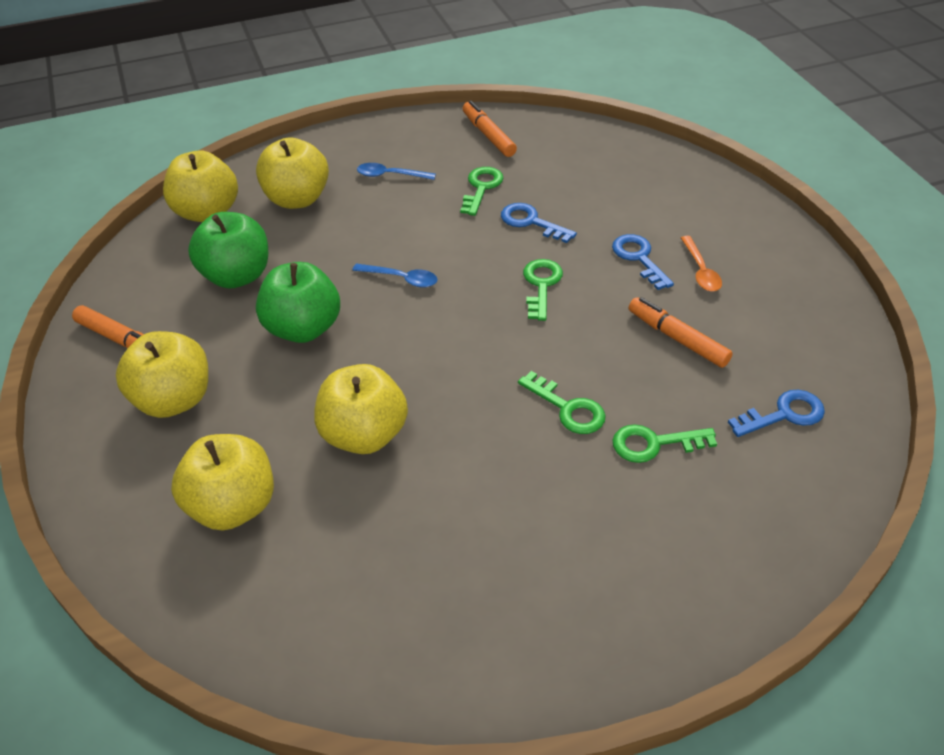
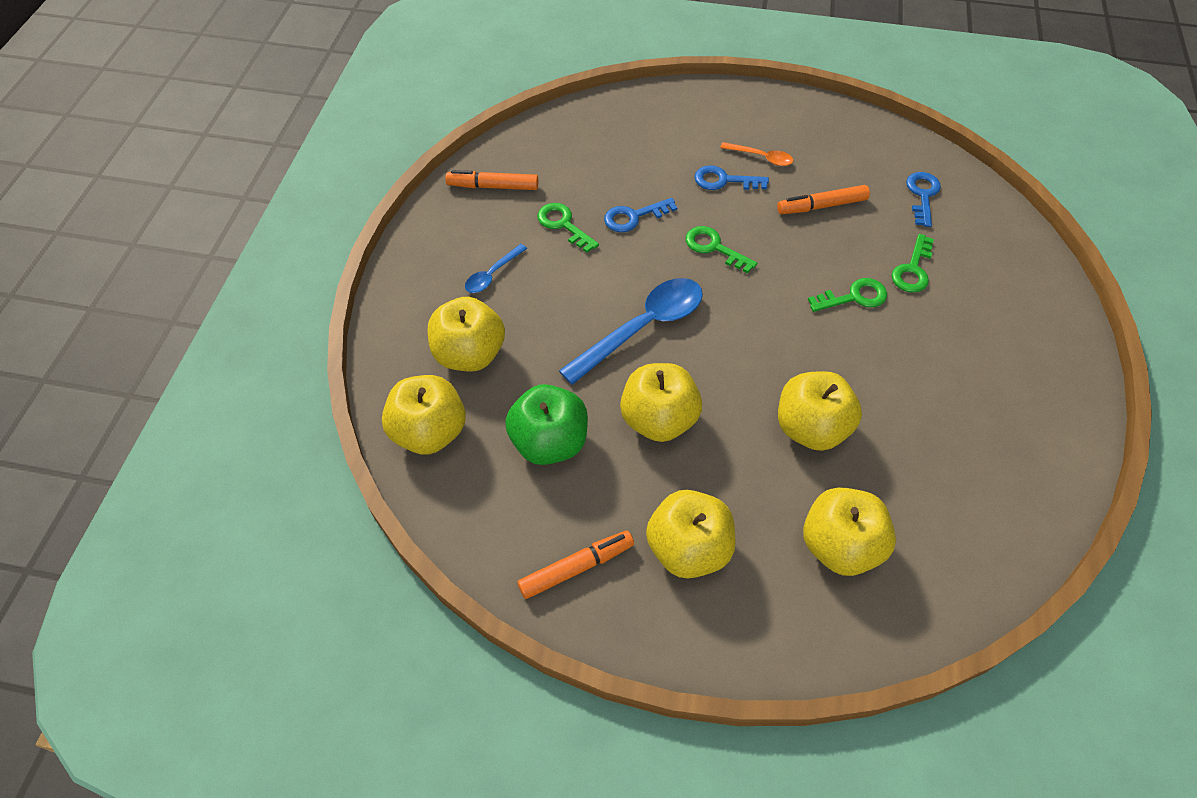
camera: 60 degrees left, 10 degrees up
green apple [256,262,340,343] -> yellow apple [620,363,702,442]
blue spoon [352,264,438,287] -> blue spoon [559,278,703,385], size x2.02

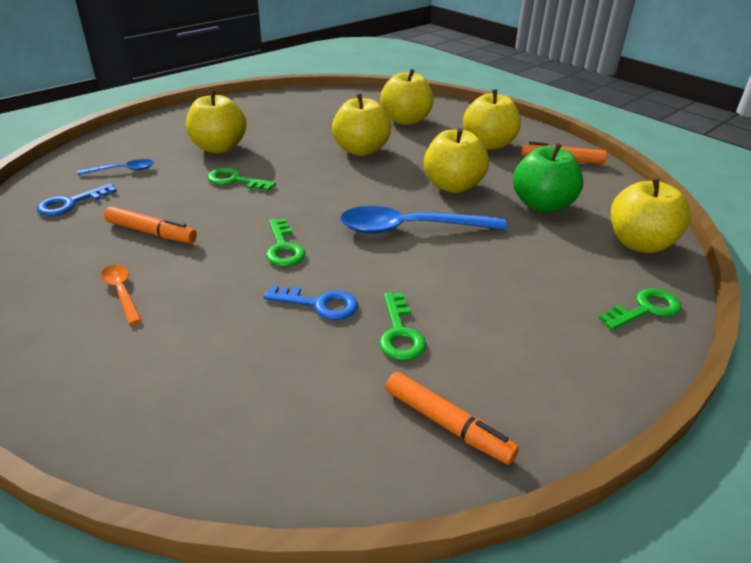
camera: 145 degrees left, 20 degrees down
yellow apple [428,297,505,371] -> yellow apple moved to [186,91,247,153]
blue spoon [465,244,527,293] -> blue spoon moved to [77,159,154,175]
blue key [694,165,769,190] -> none
green key [892,234,934,293] -> green key moved to [599,288,681,330]

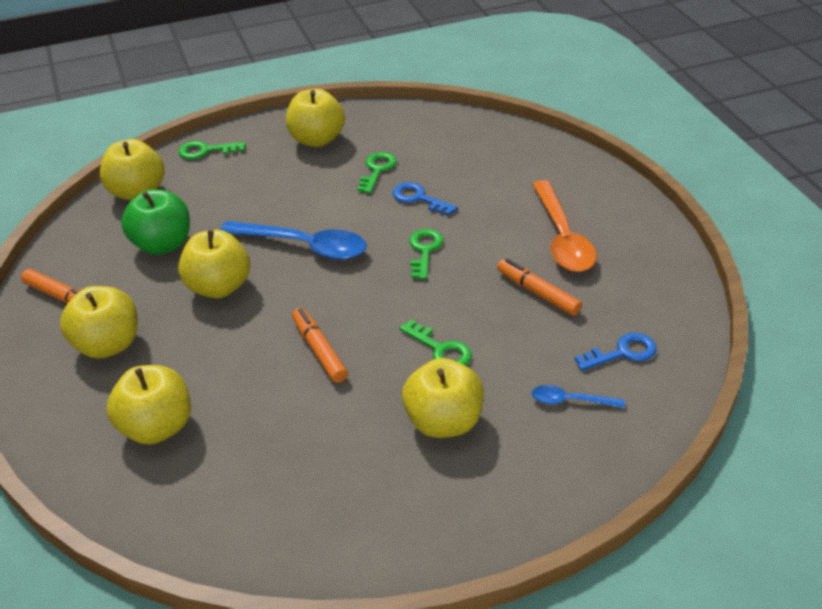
camera: 155 degrees left, 5 degrees up
orange spoon [101,264,141,325] -> orange spoon [532,180,597,272], size x2.02
yellow apple [332,94,391,156] -> yellow apple moved to [286,89,345,147]
orange marker [386,372,519,465] -> orange marker moved to [292,308,348,383]

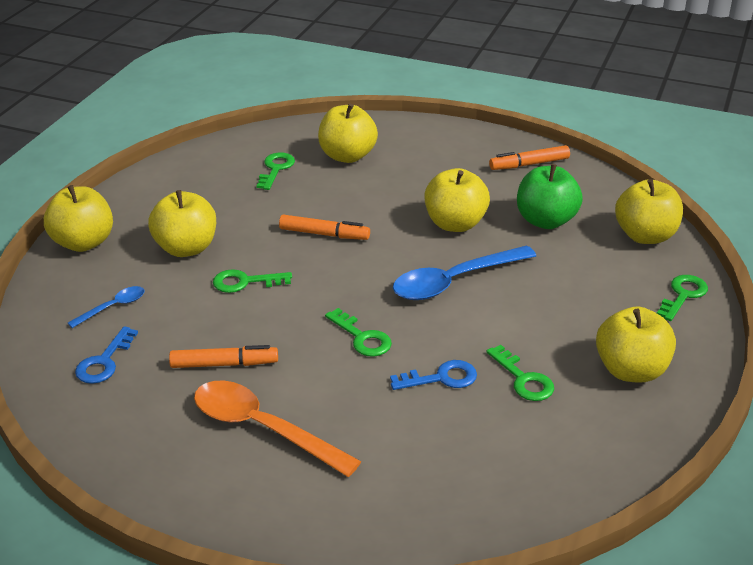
camera: 130 degrees right, 5 degrees down
yellow apple [60,286,137,359] -> yellow apple moved to [44,185,113,252]
none -> green key [256,152,295,190]

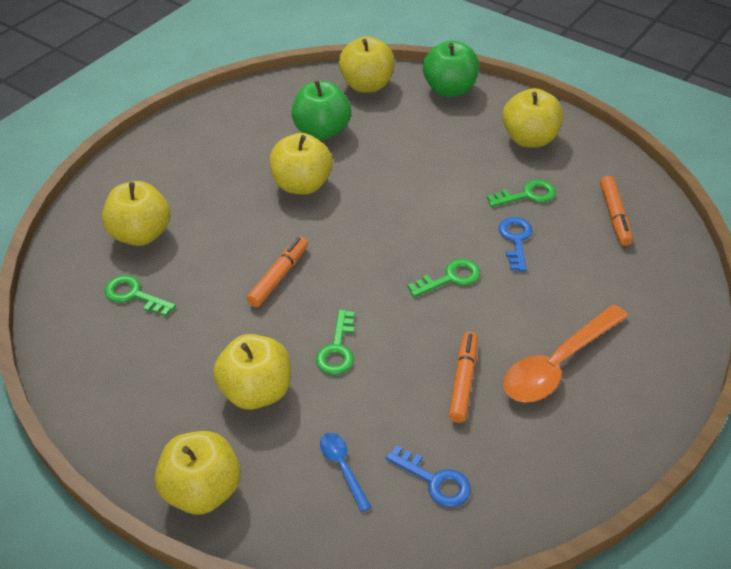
camera: 75 degrees left, 10 degrees up
blue spoon [393,245,536,300] -> none
orange marker [489,145,570,170] -> orange marker moved to [600,176,633,246]
green key [657,275,708,321] -> green apple [423,40,480,97]

